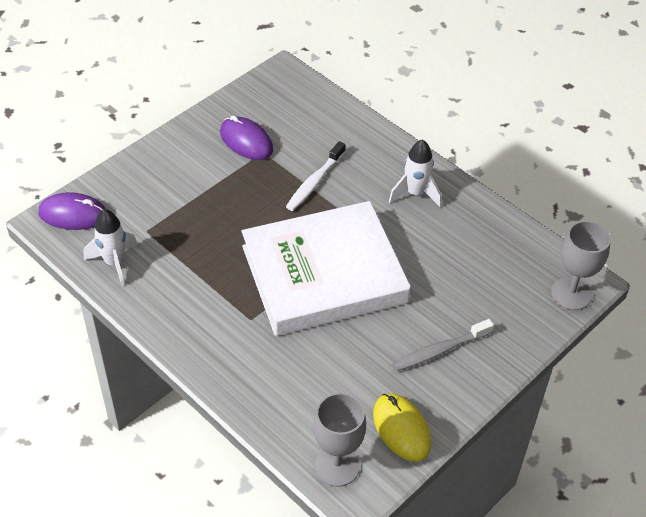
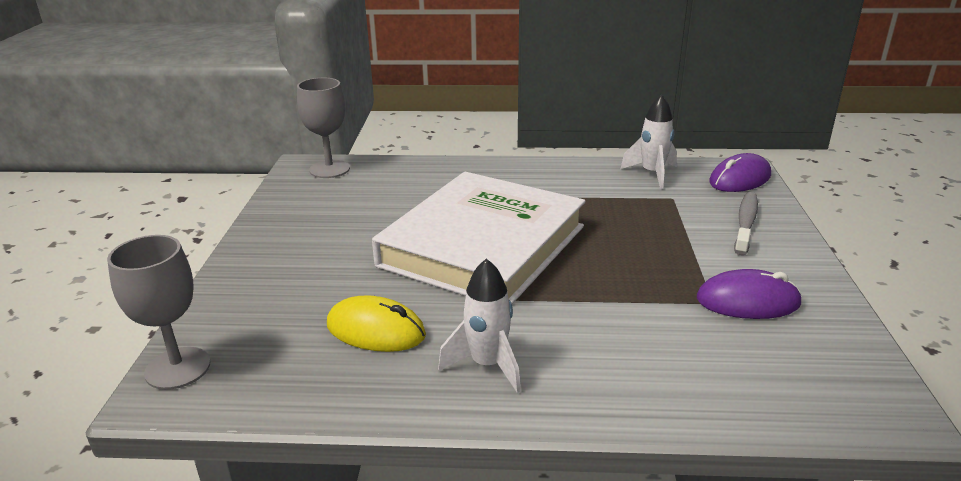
camera: 140 degrees right, 20 degrees down
white toothbrush [286,141,345,211] -> none
yellow mouse [373,394,431,462] -> yellow mouse moved to [327,295,426,352]
grey toothbrush [392,319,494,371] -> grey toothbrush moved to [734,192,758,255]

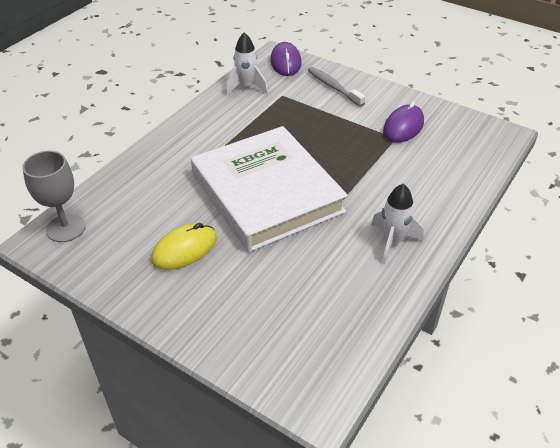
camera: 60 degrees left, 15 degrees up
grey goblet [107,235,210,390] -> none
yellow mouse [327,295,426,352] -> yellow mouse moved to [151,223,217,270]

